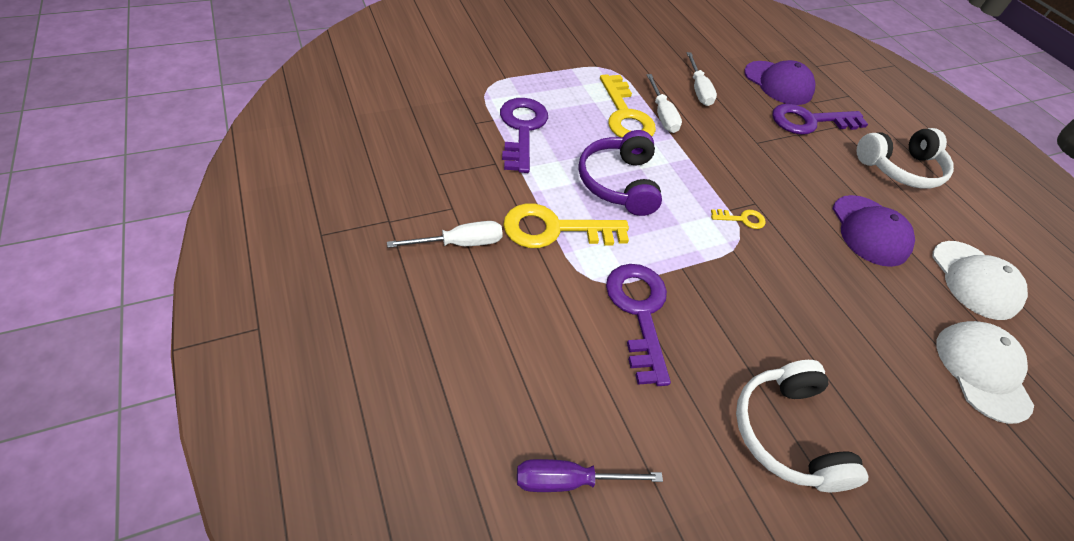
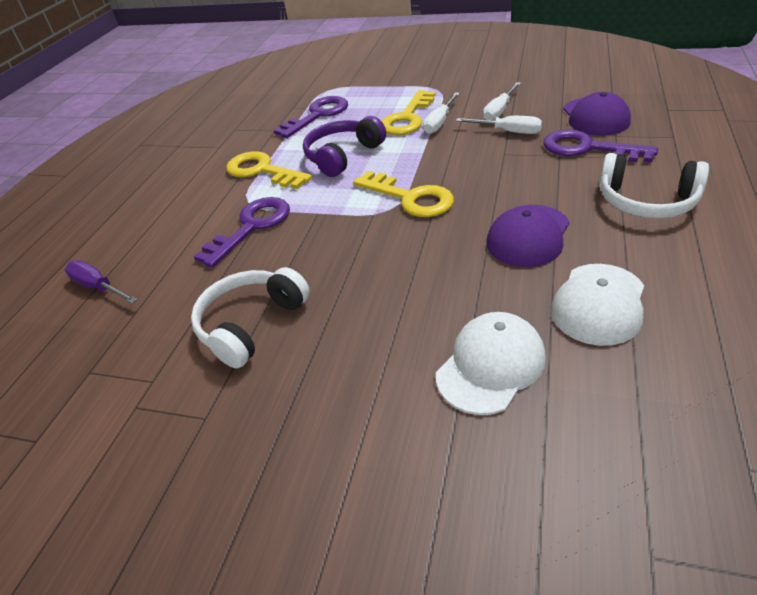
camera: 50 degrees right, 10 degrees down
white screwdriver [387,221,503,248] -> white screwdriver moved to [456,116,542,134]
yellow key [711,209,766,229] -> yellow key [353,171,454,217], size x2.13

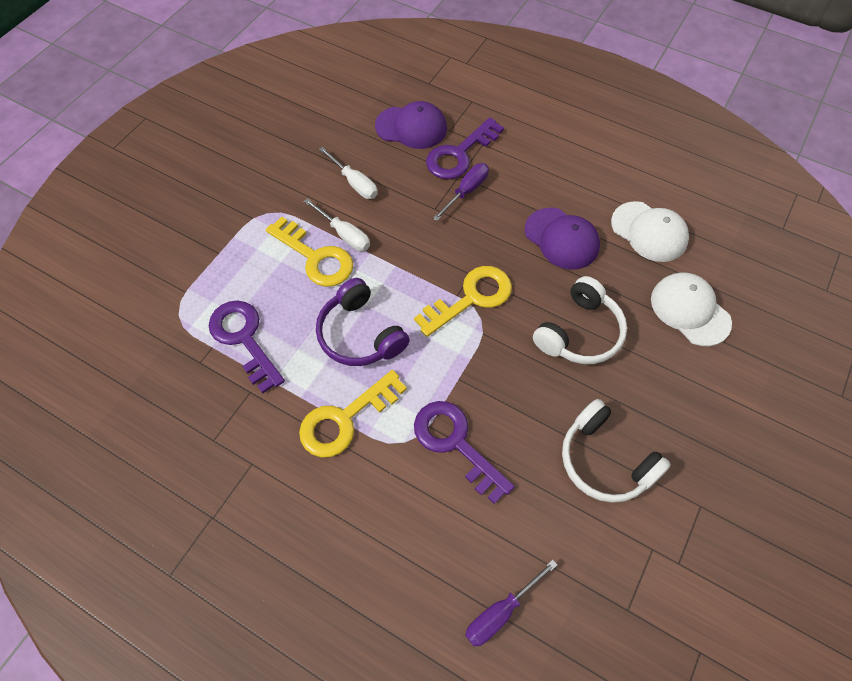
camera: 80 degrees left, 20 degrees up
white screwdriver [456,116,542,134] -> none
white headphones [599,153,709,218] -> white headphones moved to [533,276,627,364]
none -> purple screwdriver [433,163,489,221]

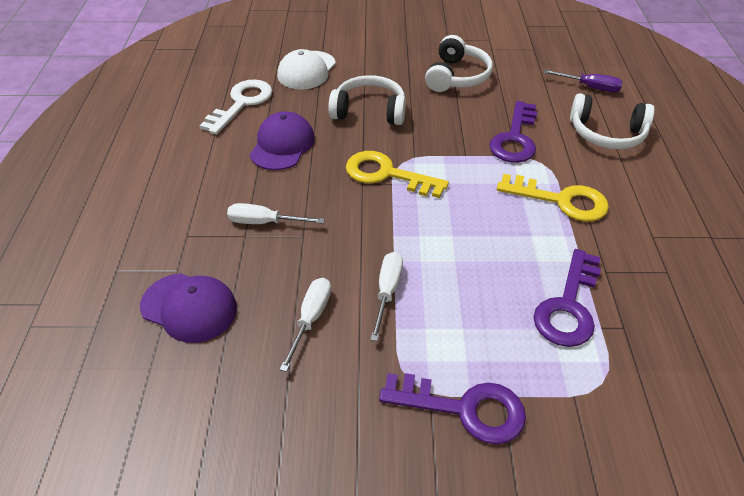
camera: 120 degrees left, 15 degrees down
yellow key [266,216,353,287] -> none
purple headphones [316,278,410,366] -> none
purple cap [375,101,447,149] -> purple cap turned 135 degrees clockwise [140,273,237,343]
purple key [426,117,504,179] -> purple key moved to [379,373,526,444]
purple screwdriver [433,163,489,221] -> white screwdriver [227,203,325,224]
white cap [611,201,689,262] -> white key [200,79,272,135]
none -> white headphones [570,93,655,149]

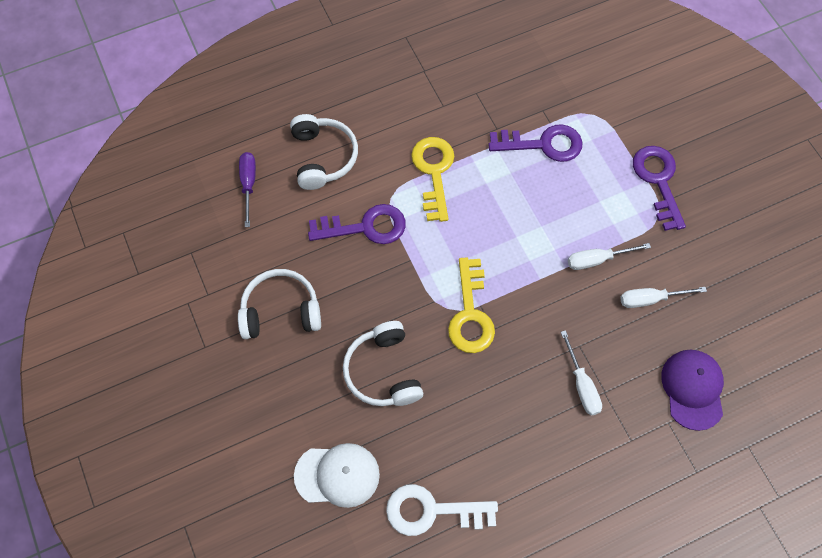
camera: 115 degrees left, 20 degrees up
purple cap [250,111,315,170] -> none

